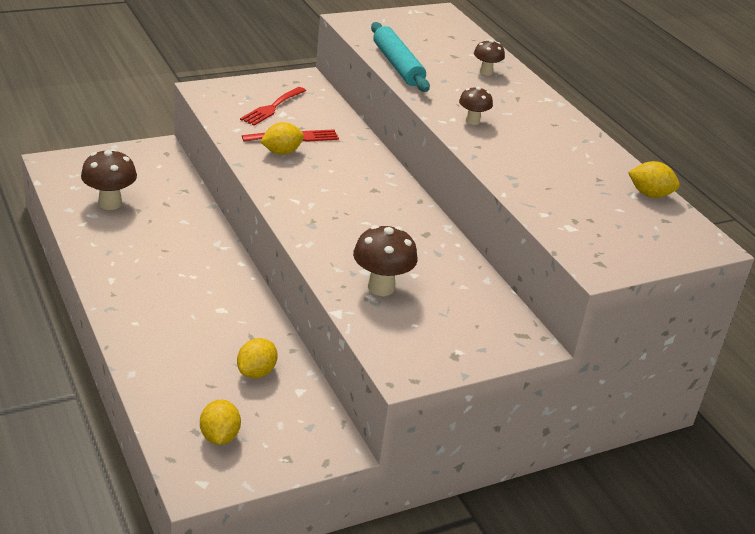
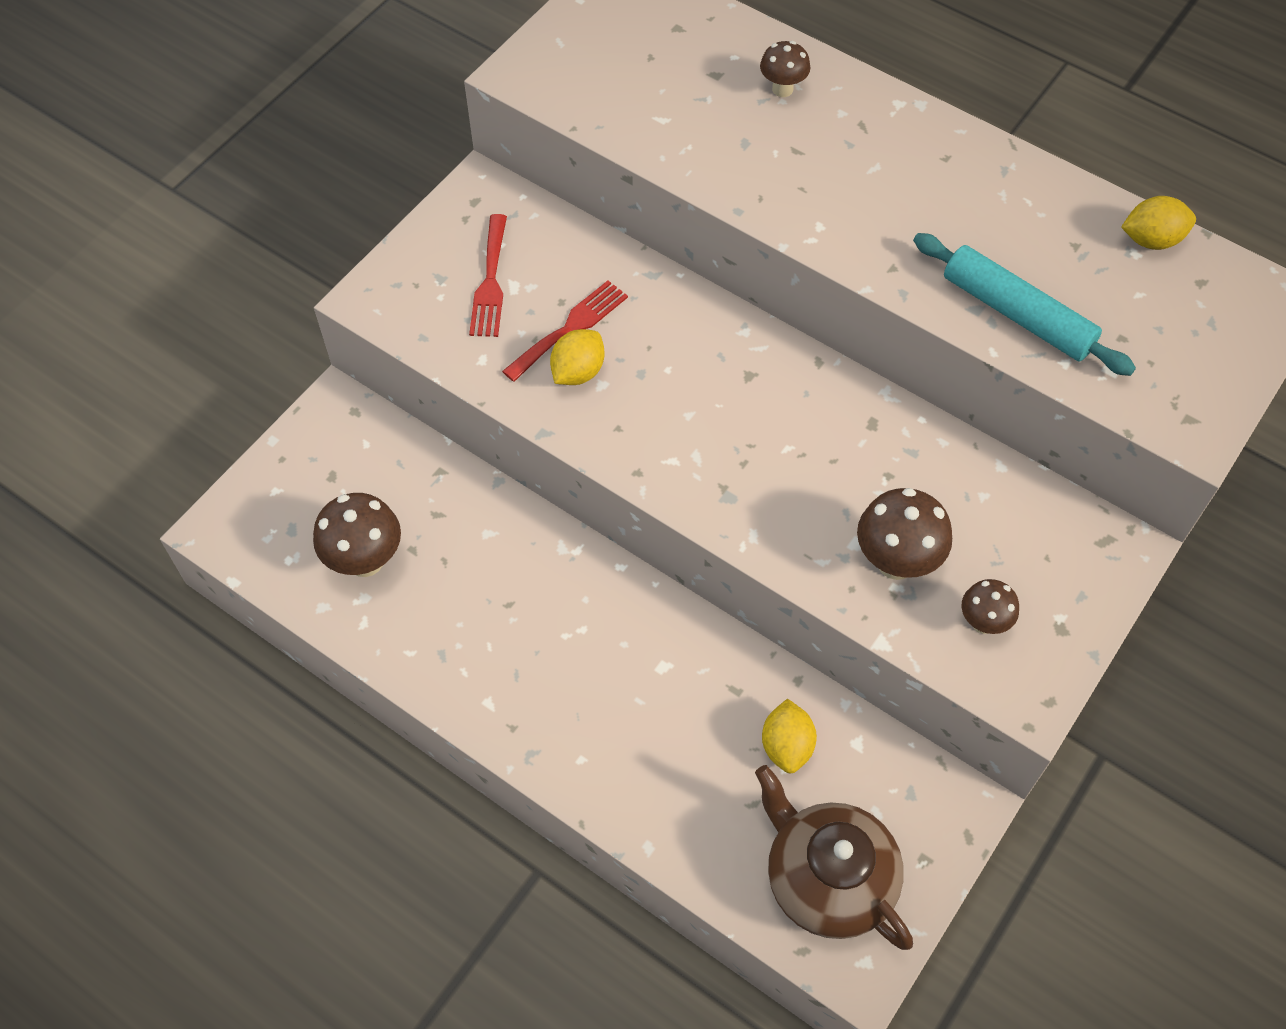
camera: 25 degrees left, 25 degrees up
yellow lemon [200,399,241,445] -> brown teapot [755,765,913,950]
turquoise rolling pin [371,22,430,92] -> turquoise rolling pin moved to [913,233,1136,376]
brown mushroom [459,86,493,125] -> brown mushroom moved to [962,579,1019,634]

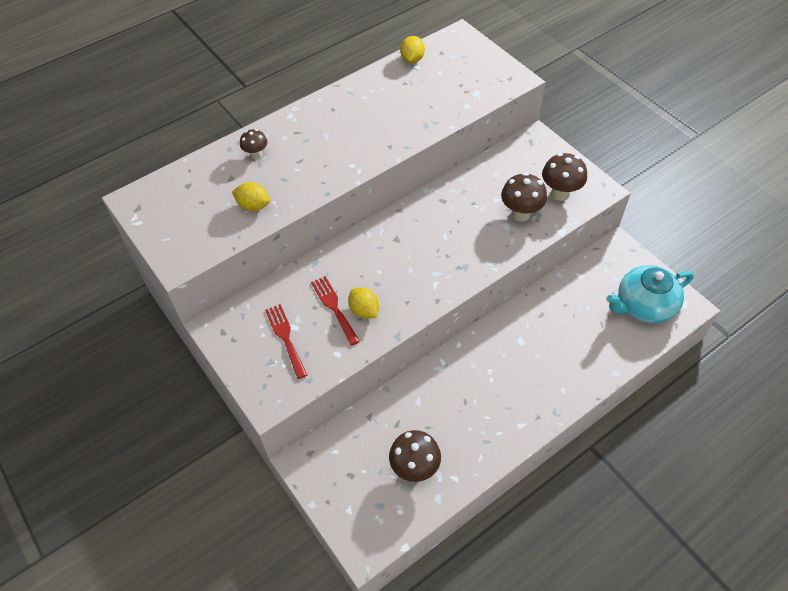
camera: 70 degrees left, 5 degrees down
red fork [469,214,507,337] -> red fork turned 135 degrees counterclockwise [265,304,307,379]
brown teapot [755,765,913,950] -> turquoise teapot [607,265,694,323]
yellow lemon [762,699,817,773] -> yellow lemon moved to [232,182,270,211]
turquoise rolling pin [913,233,1136,376] -> none
brown mushroom [962,579,1019,634] -> brown mushroom [542,153,587,201], size x1.67

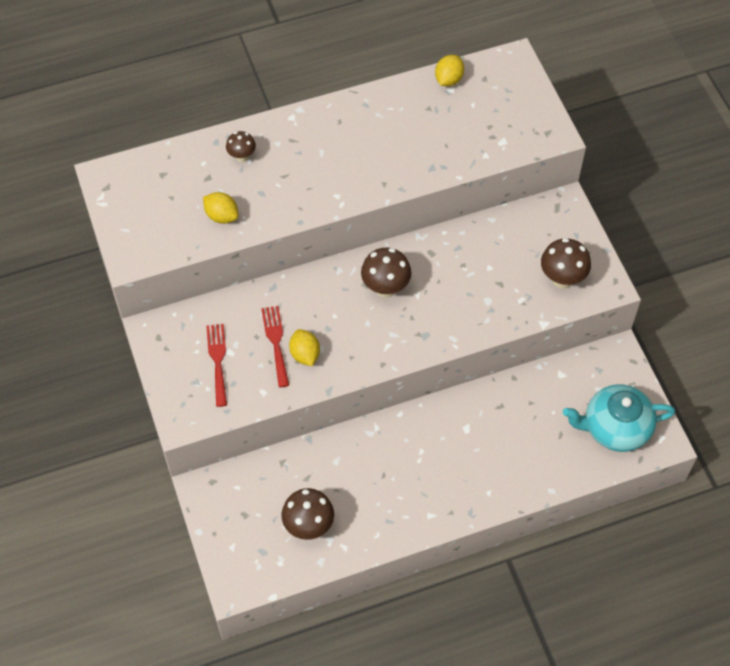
camera: 15 degrees right, 5 degrees up
brown mushroom [501,172,547,222] -> brown mushroom moved to [361,248,411,298]

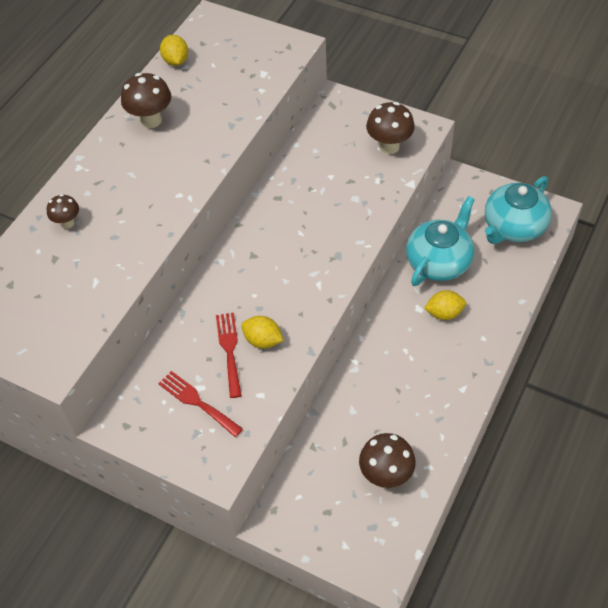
camera: 40 degrees left, 5 degrees down
yellow lemon [203,192,238,224] -> yellow lemon moved to [424,290,466,320]
red fork [261,306,289,387] -> red fork turned 45 degrees clockwise [216,312,242,398]
brown mushroom [361,248,411,298] -> brown mushroom moved to [121,73,171,128]
none -> turquoise teapot [406,196,475,286]

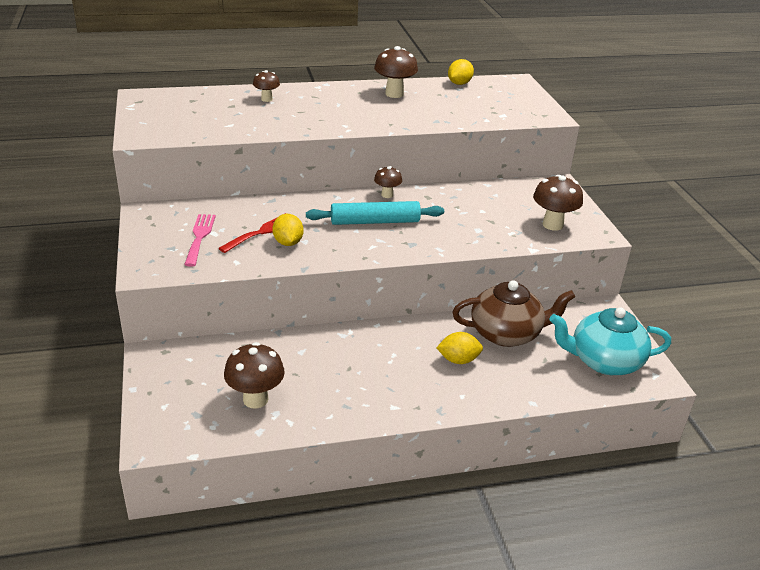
camera: 45 degrees right, 20 degrees down
red fork [158,371,243,437] -> pink fork [184,214,216,267]
turquoise teapot [406,196,475,286] -> brown teapot [453,280,575,347]
yellow lemon [424,290,466,320] -> yellow lemon turned 45 degrees counterclockwise [436,332,483,364]
none -> turquoise rolling pin [306,201,444,225]
none -> brown mushroom [374,166,402,198]

